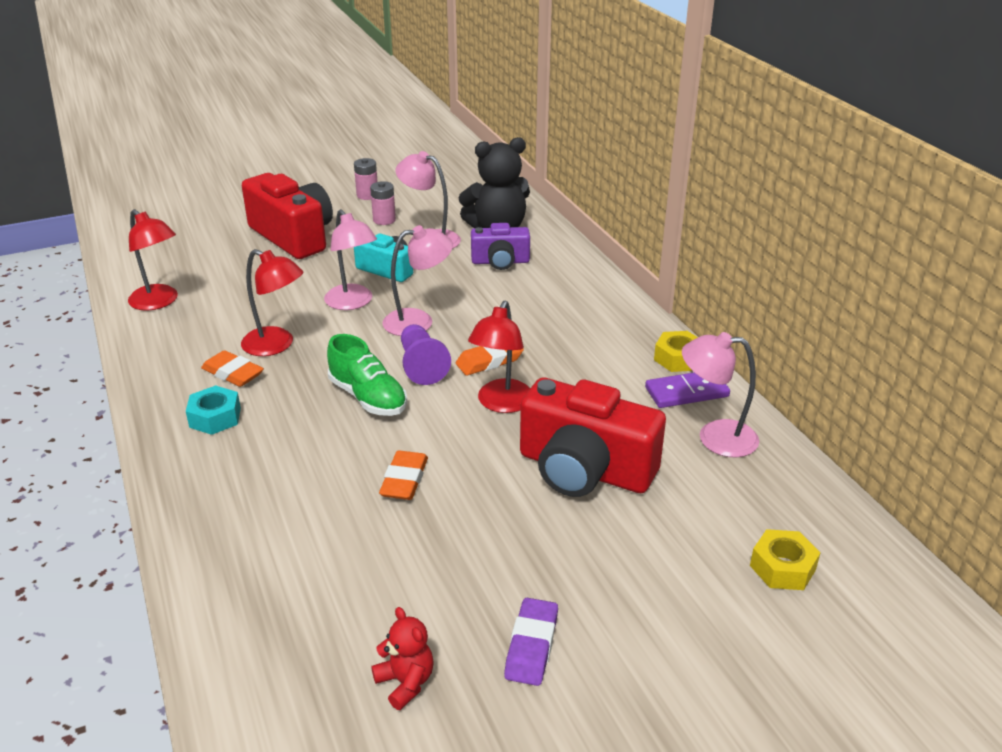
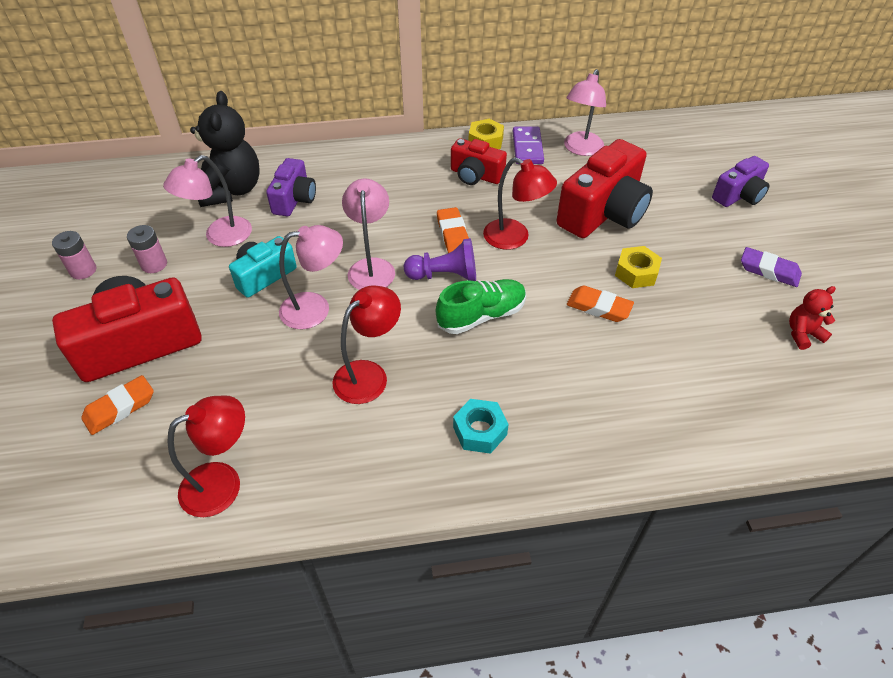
camera: 75 degrees left, 15 degrees up
orange eraser [201,350,264,387] -> orange eraser moved to [81,375,154,435]
yellow nut [750,529,820,590] -> yellow nut moved to [615,246,662,288]
none -> red camera [451,138,507,185]
none -> purple camera [712,156,770,207]

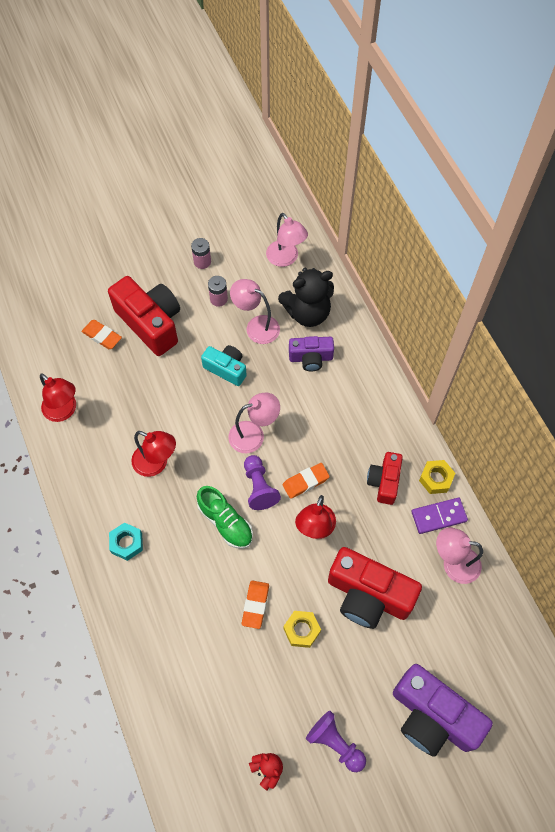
camera: 75 degrees right, 15 degrees up
pink lamp [279,225,343,329] -> pink lamp moved to [266,213,308,267]
purple camera [712,156,770,207] -> purple camera [393,664,493,757], size x1.75
purple eraser [741,247,802,287] -> purple pawn [306,711,366,772]

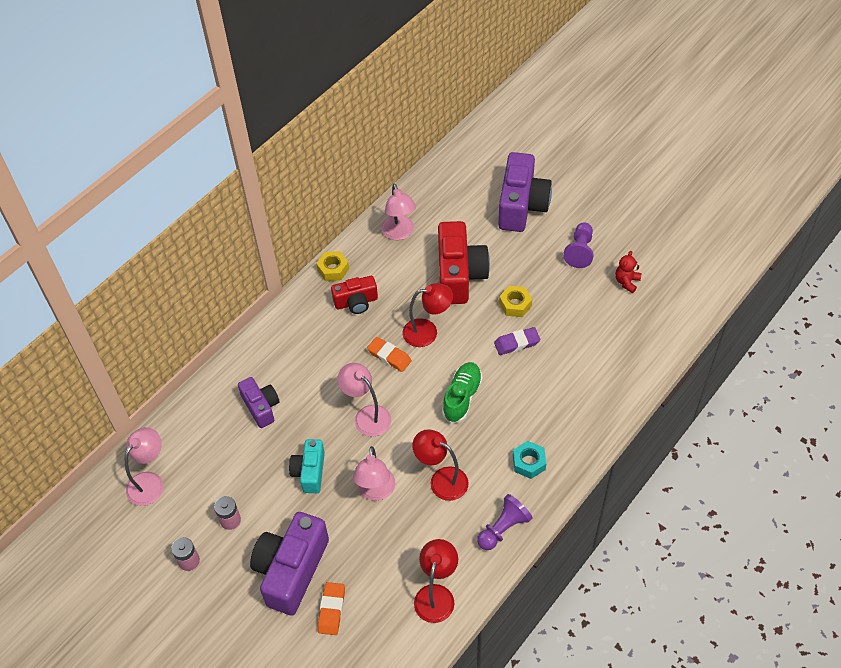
camera: 115 degrees left, 10 degrees down
red camera [108,276,180,356] -> purple camera [250,512,329,616]
red lamp [131,431,176,477] -> red lamp turned 60 degrees counterclockwise [413,429,469,501]
pink lamp [230,279,280,344] -> pink lamp moved to [353,446,395,501]
orange eraser [242,581,269,629] -> purple eraser [494,327,540,355]
purple pawn [244,455,281,510] -> purple pawn moved to [477,494,533,550]
black teddy bear [278,268,334,327] -> none
purple domino [411,498,468,534] -> none

